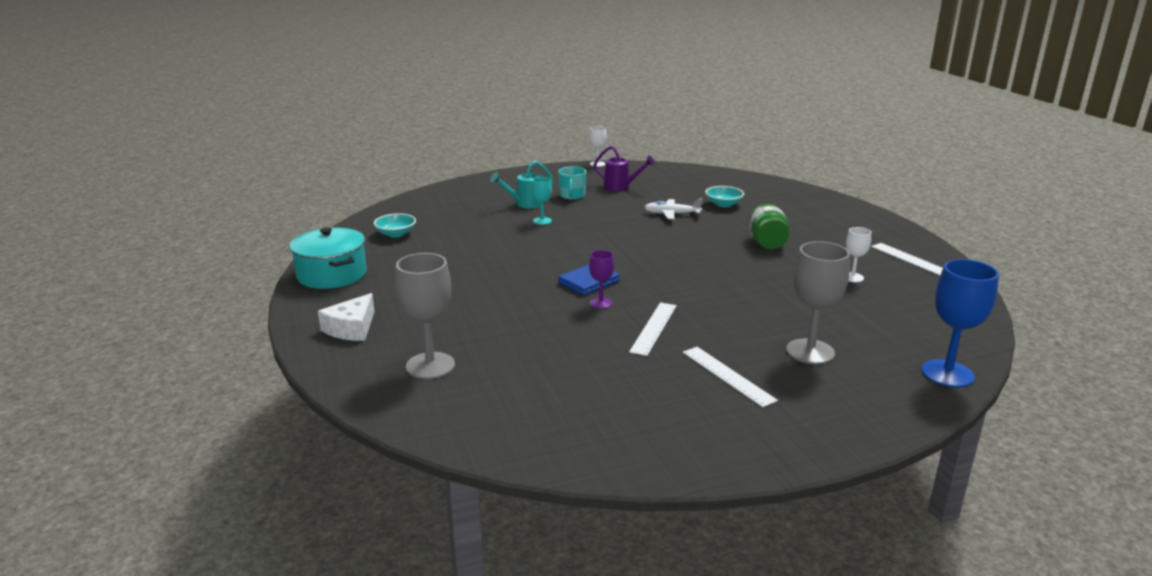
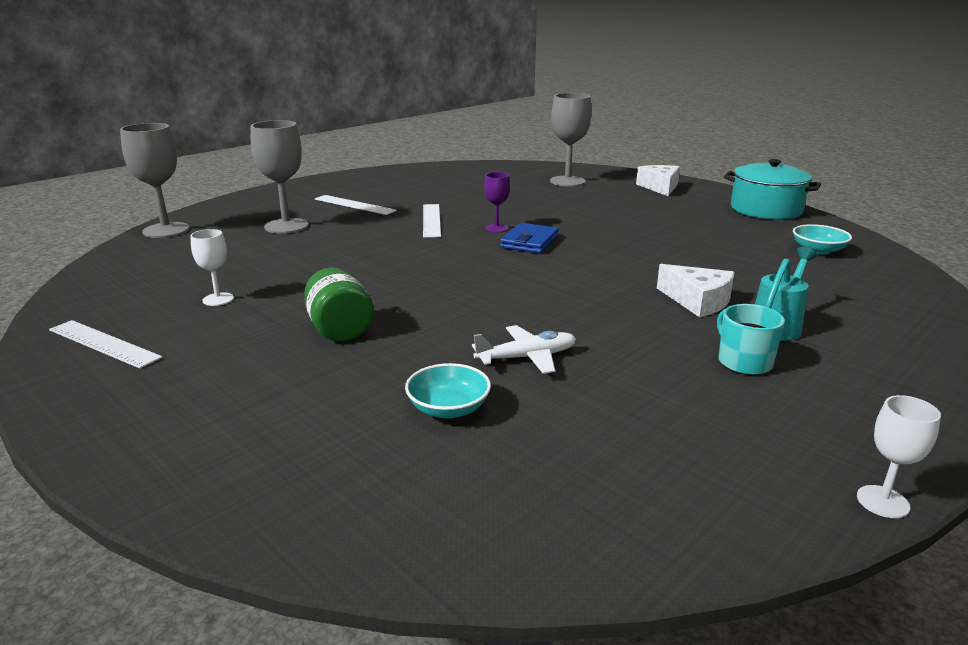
camera: 155 degrees right, 0 degrees up
turquoise goblet [532,177,552,225] -> white cheese [657,264,735,317]
purple watering can [593,146,655,191] -> none
blue goblet [921,259,999,388] -> grey goblet [120,123,189,238]

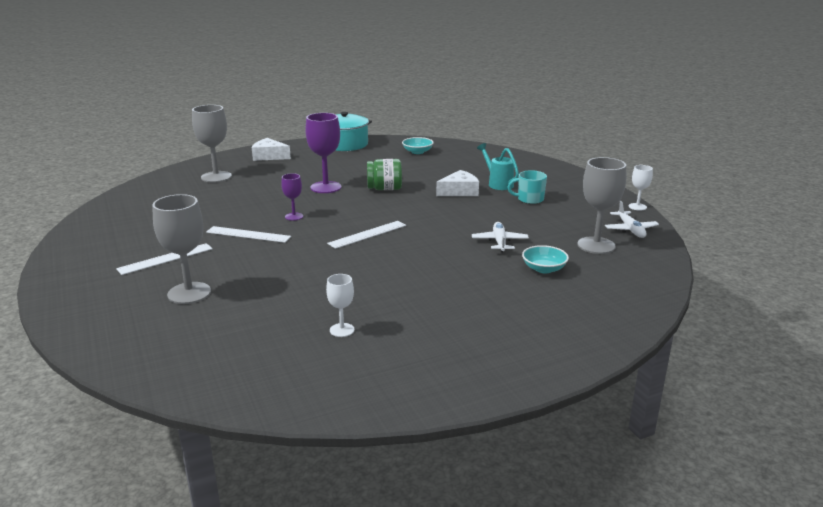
camera: 70 degrees left, 0 degrees up
white ruler [49,320,163,368] -> white ruler moved to [327,221,406,249]
grey goblet [120,123,189,238] -> grey goblet moved to [577,157,626,254]
green jar [305,267,374,342] -> green jar moved to [367,159,402,190]
blue wallet [500,223,559,254] -> none
none -> purple goblet [305,113,342,193]
none -> white plane [605,201,659,238]

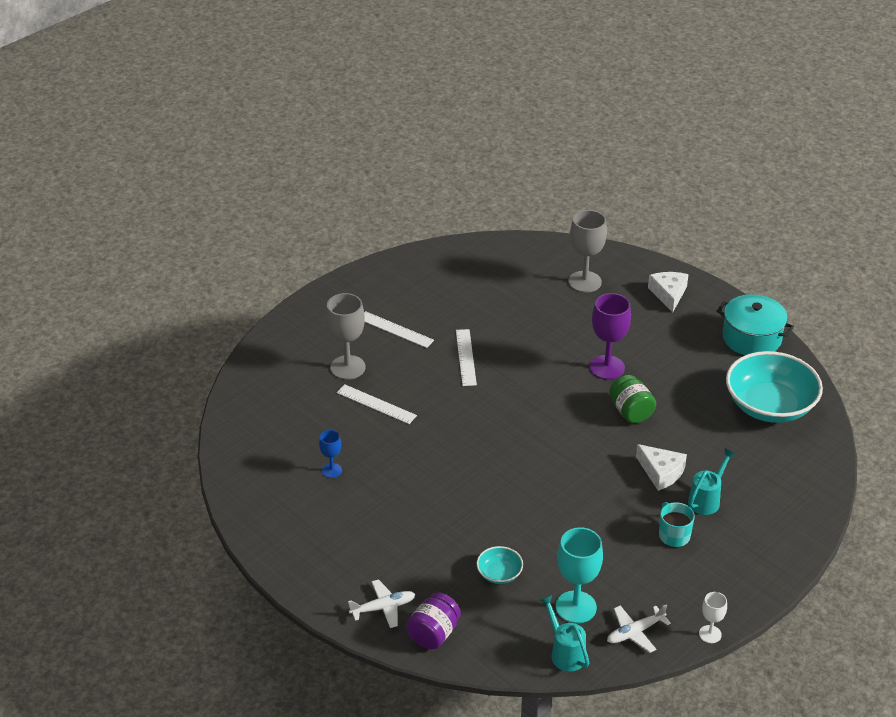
camera: 70 degrees right, 15 degrees up
purple goblet [281,173,303,221] -> none
white goblet [326,274,355,337] -> blue goblet [319,430,342,478]
white ruler [327,221,406,249] -> white ruler moved to [337,384,417,424]
turquoise bowl [402,137,434,154] -> turquoise bowl [726,351,823,423], size x2.26
white plane [472,222,529,252] -> white plane moved to [348,579,416,628]
grey goblet [577,157,626,254] -> turquoise goblet [556,527,603,623]
none -> purple jar [406,592,461,649]
none -> turquoise watering can [539,595,589,672]

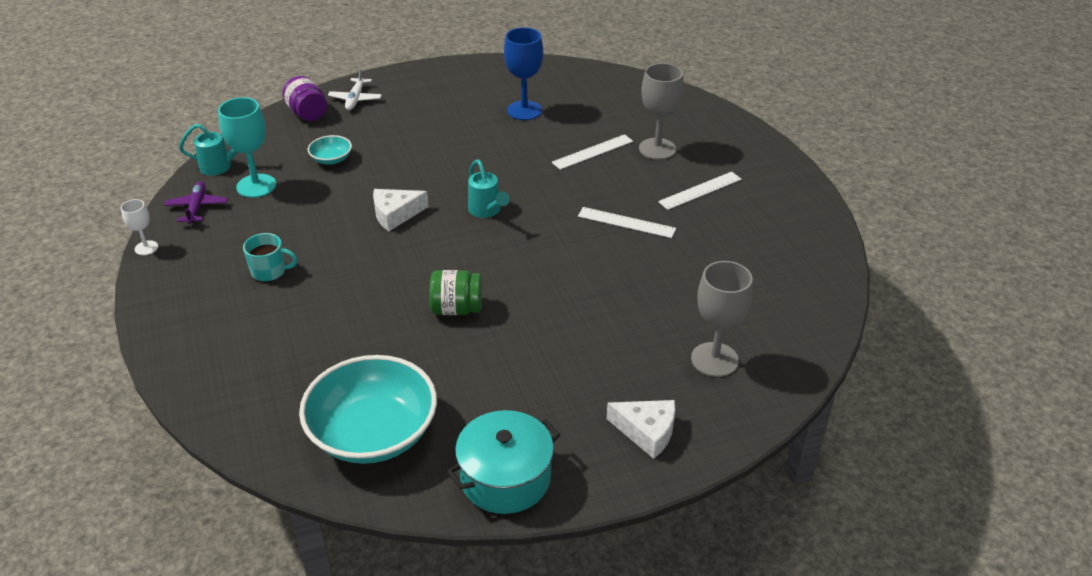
camera: 115 degrees right, 0 degrees up
blue goblet [319,430,342,478] -> blue goblet [504,27,543,120], size x1.86
purple goblet [590,293,631,380] -> none
white plane [607,604,671,653] -> purple plane [164,181,228,224]
white cheese [636,444,687,491] -> white cheese moved to [373,189,429,231]
turquoise watering can [688,448,736,515] -> turquoise watering can moved to [468,159,510,218]

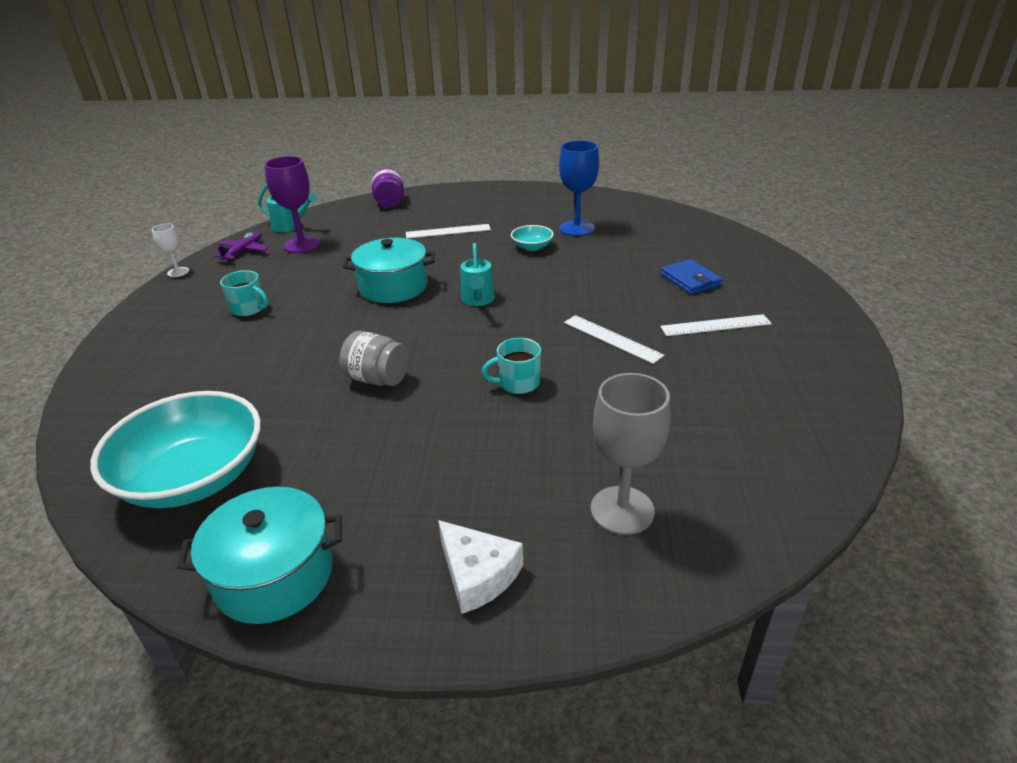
camera: 25 degrees right, 5 degrees down
turquoise goblet [218,97,276,198] -> purple goblet [264,156,321,253]
turquoise bowl [308,135,352,164] -> turquoise bowl moved to [511,225,554,251]
white plane [328,68,382,110] -> none
white cheese [373,189,429,231] -> turquoise pot [343,238,435,303]
green jar [429,270,482,315] -> grey jar [339,331,409,386]
white ruler [552,134,633,170] -> white ruler moved to [406,224,491,239]
grey goblet [639,63,684,160] -> blue wallet [661,259,723,295]
none -> turquoise mug [482,338,541,394]

